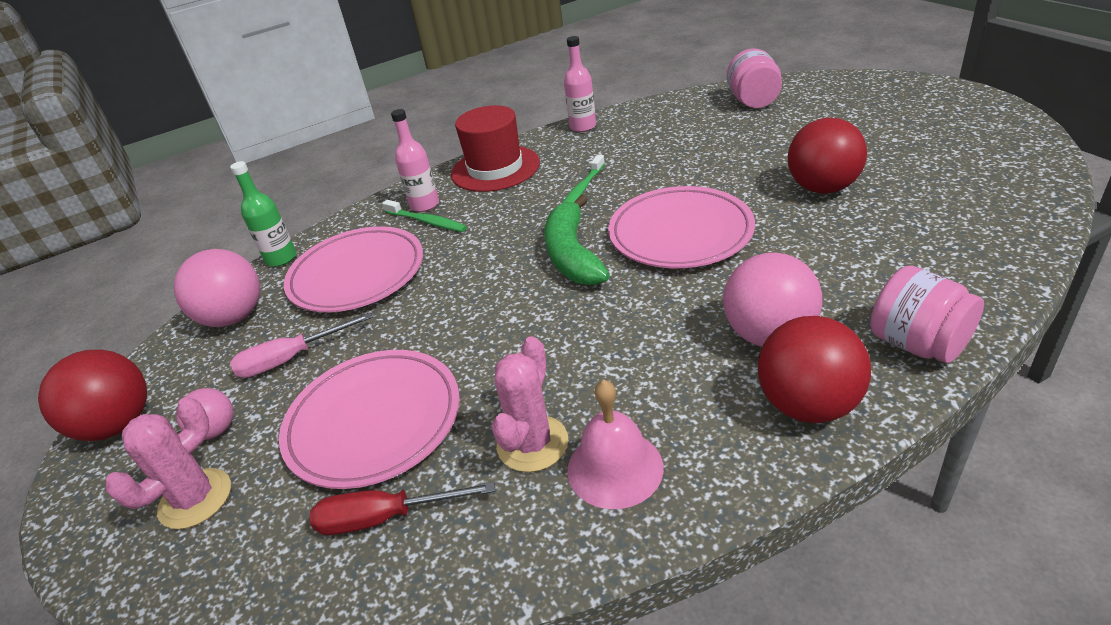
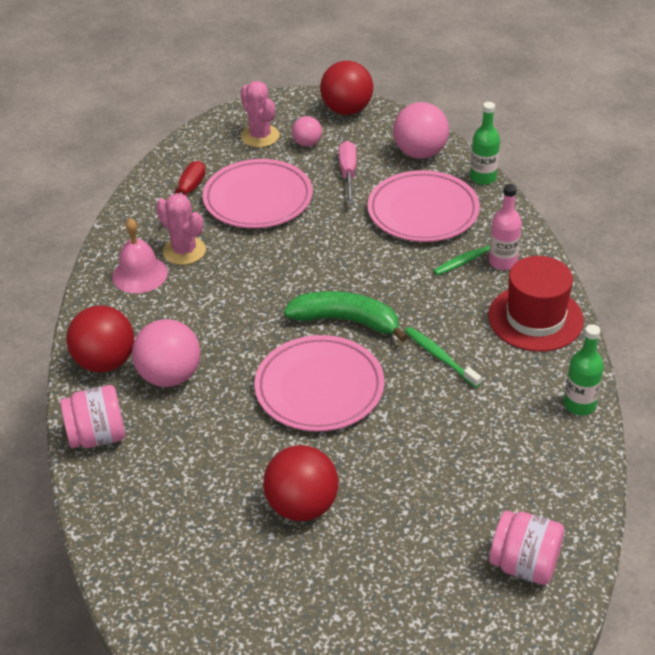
camera: 110 degrees right, 5 degrees up
pink bottle [564,36,596,132] -> green bottle [564,324,604,415]

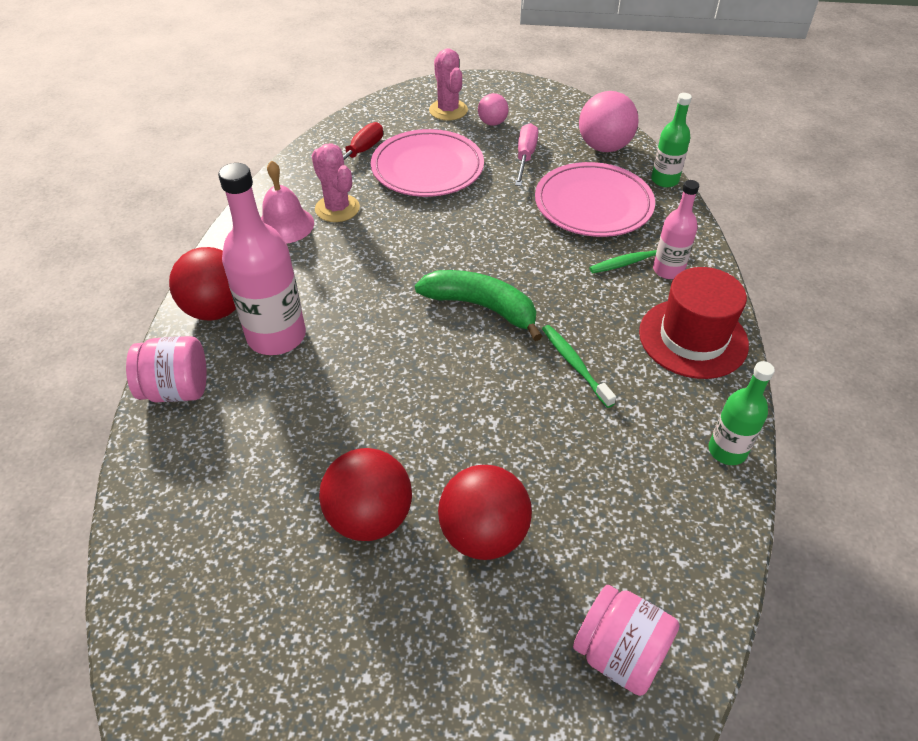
camera: 10 degrees right, 5 degrees up
pink ball [132,319,200,387] -> pink bottle [218,163,306,355]
pink plate [254,335,384,432] -> none
red ball [320,61,373,115] -> red ball moved to [438,465,532,560]

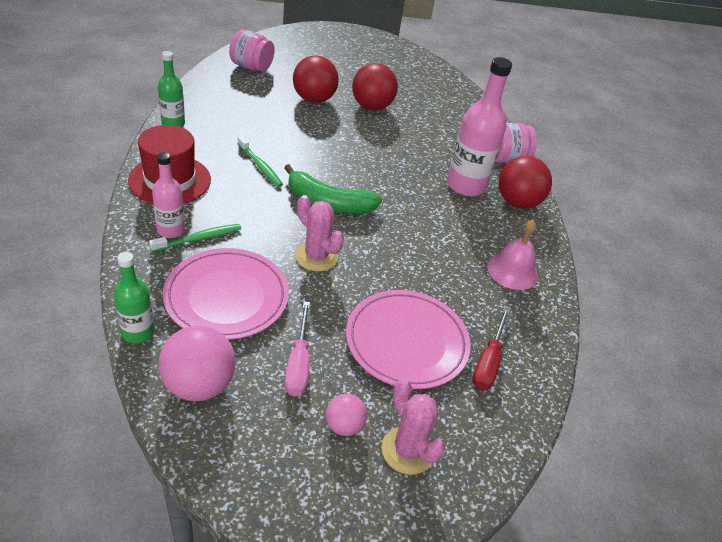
camera: 165 degrees right, 5 degrees down
pink cactus [312,143,360,222] -> pink cactus moved to [295,195,344,271]

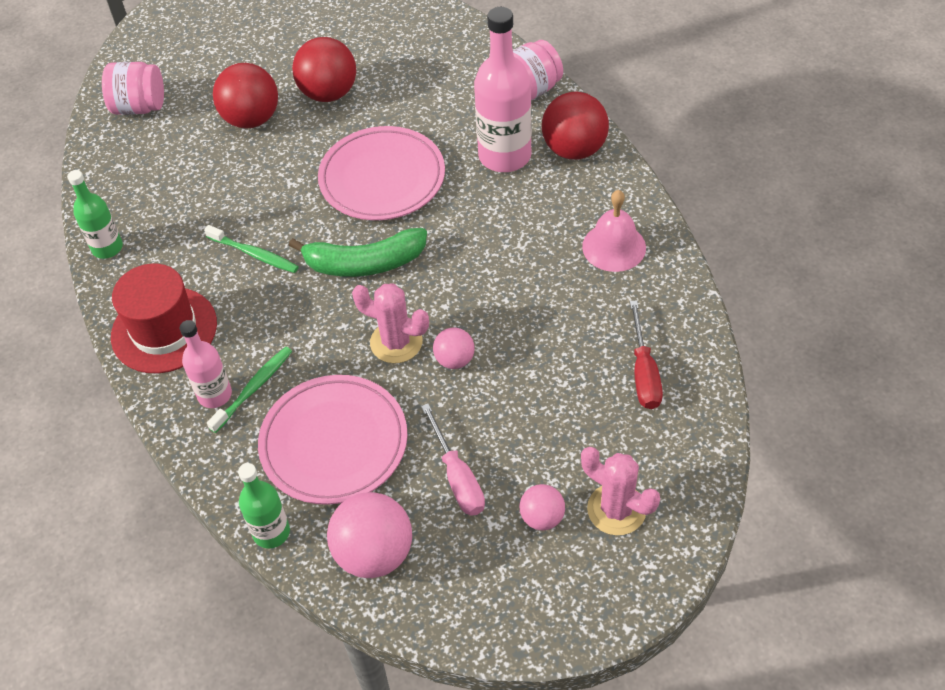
camera: 15 degrees left, 10 degrees up
pink plate [346,290,471,389] -> pink plate moved to [318,126,445,220]
none -> pink ball [433,328,475,369]

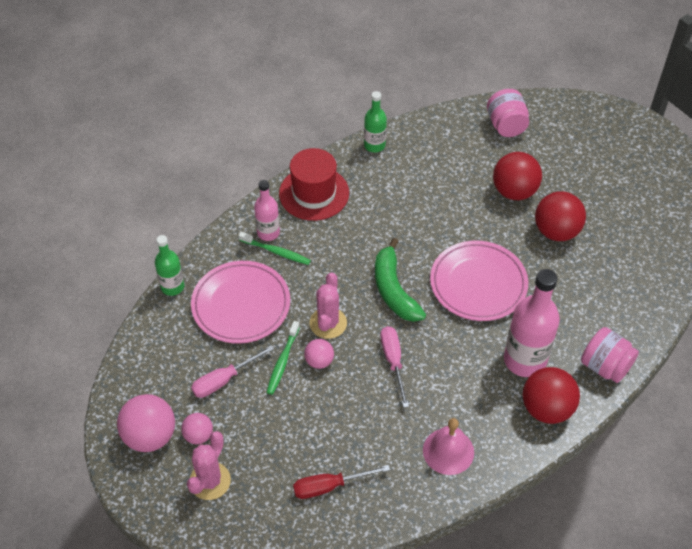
camera: 75 degrees right, 0 degrees up
green toothbrush [204,225,299,273] -> green toothbrush moved to [267,321,300,395]
pink ball [327,492,412,578] -> pink ball moved to [117,394,175,452]
none -> pink screwdriver [380,326,409,408]

